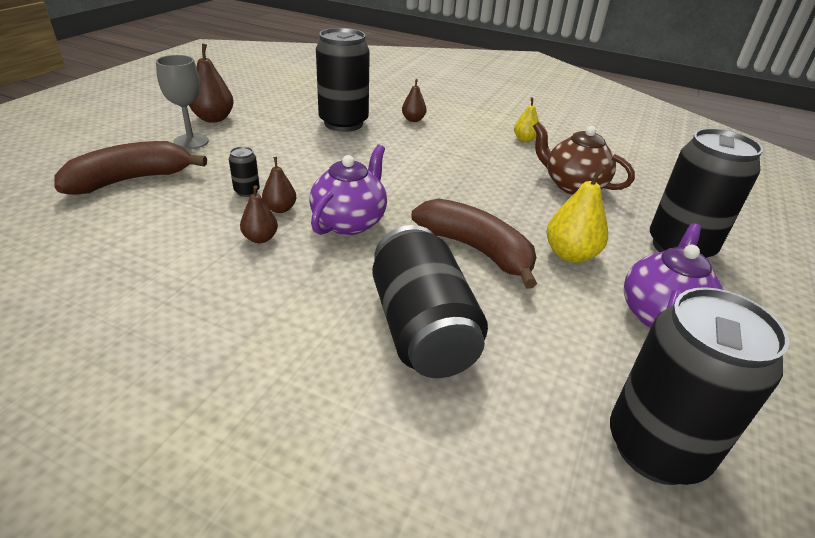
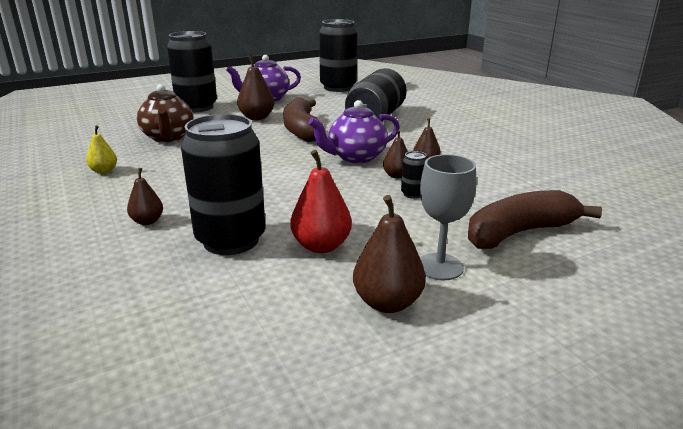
camera: 140 degrees left, 10 degrees down
brown banana [54,141,207,195] -> brown banana turned 150 degrees clockwise [468,190,602,249]
yellow pear [546,165,608,263] -> brown pear [237,54,274,120]
none -> red pear [291,150,352,253]

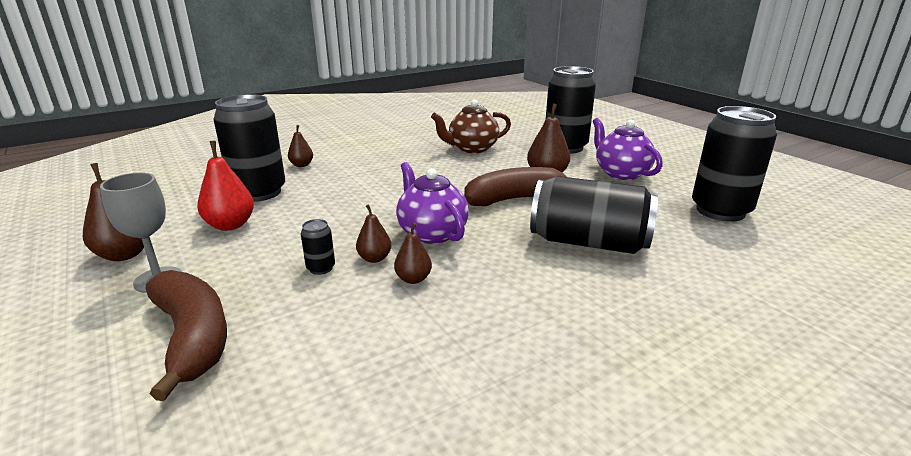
camera: 85 degrees right, 0 degrees up
yellow pear [86,125,117,174] -> none

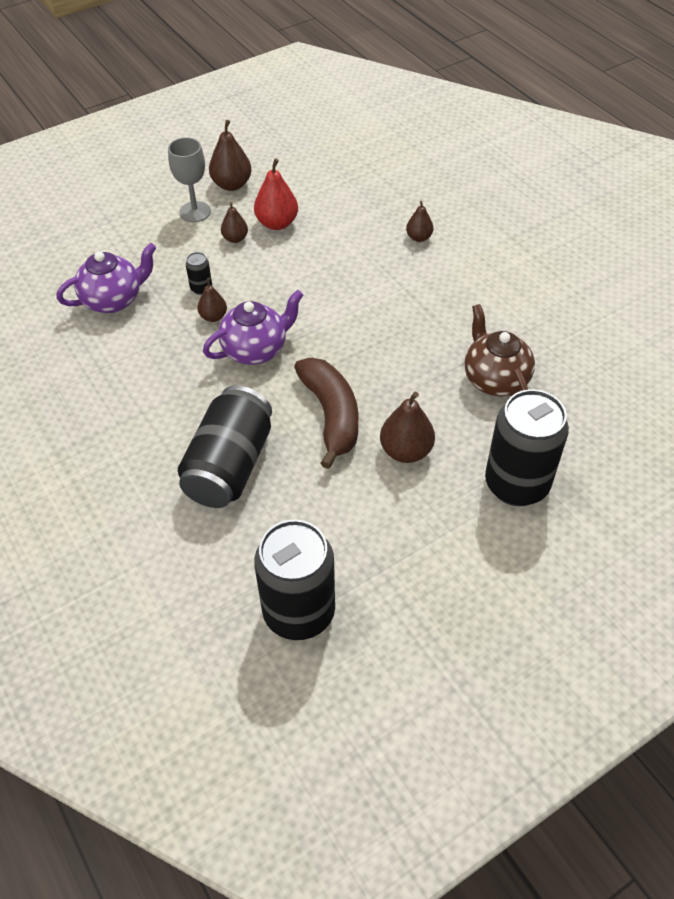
camera: 90 degrees right, 25 degrees up
brown banana [146,270,227,401] -> none
black can [213,94,285,202] -> none
brown pear [394,223,432,284] -> brown pear moved to [221,202,248,243]
purple teapot [593,118,663,180] -> purple teapot moved to [57,243,156,313]

